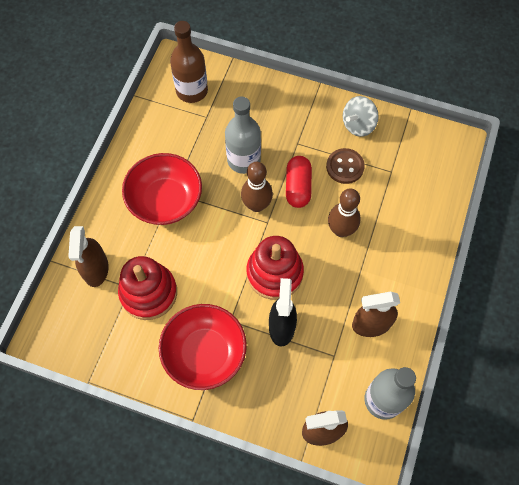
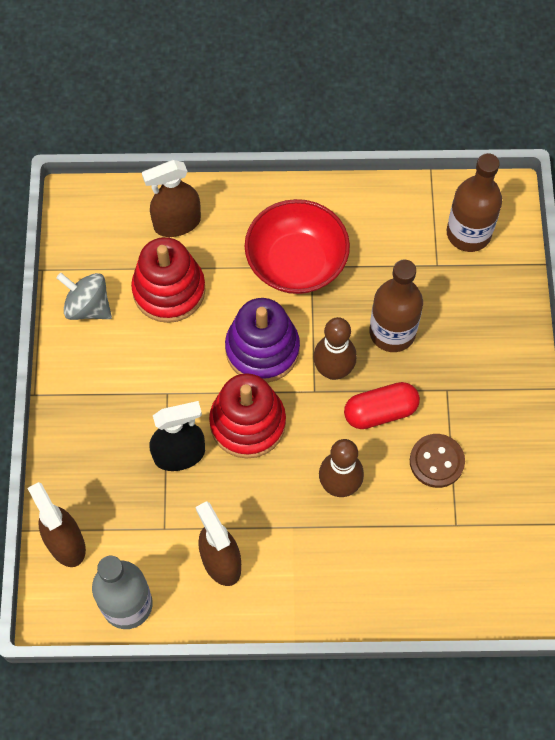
camera: 70 degrees right, 0 degrees up
red bowl [159,304,247,390] -> none
grey bottle [225,96,261,174] -> brown bottle [370,260,423,352]
grey spinning top [343,96,379,137] -> grey spinning top moved to [56,273,112,320]
none -> purple stacking toy [225,298,300,383]

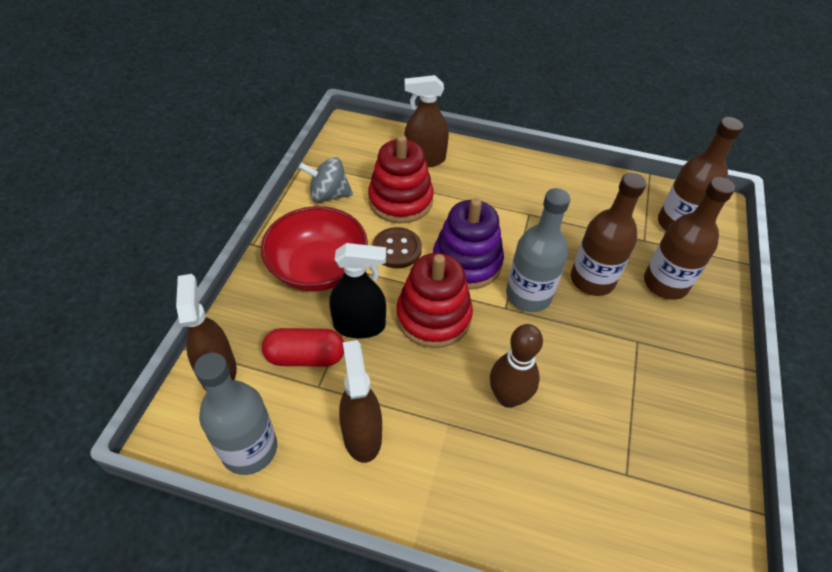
camera: 15 degrees right, 15 degrees down
grey spinning top [56,273,112,320] -> grey spinning top turned 45 degrees counterclockwise [298,157,353,203]
red bowl [244,199,350,294] -> red bowl moved to [261,206,368,291]
brown bowling pin [313,317,357,380] -> grey bottle [506,188,570,312]
red capsule [344,382,420,429] -> red capsule moved to [262,328,344,367]
brown button [410,434,465,488] -> brown button moved to [372,227,422,269]
none -> brown bottle [644,177,735,300]

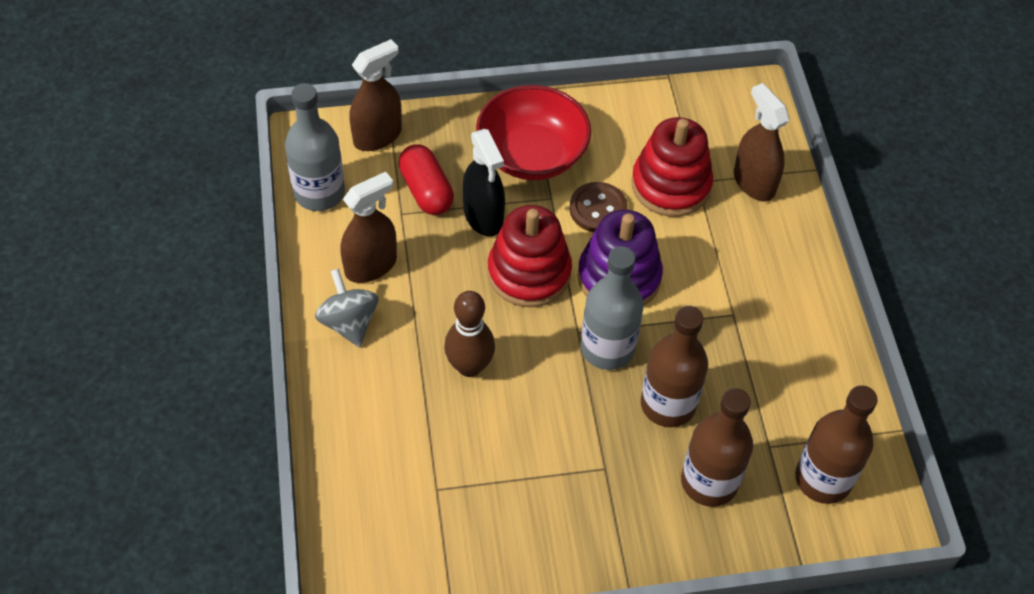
camera: 65 degrees right, 5 degrees up
grey spinning top [298,157,353,203] -> grey spinning top moved to [315,269,379,347]

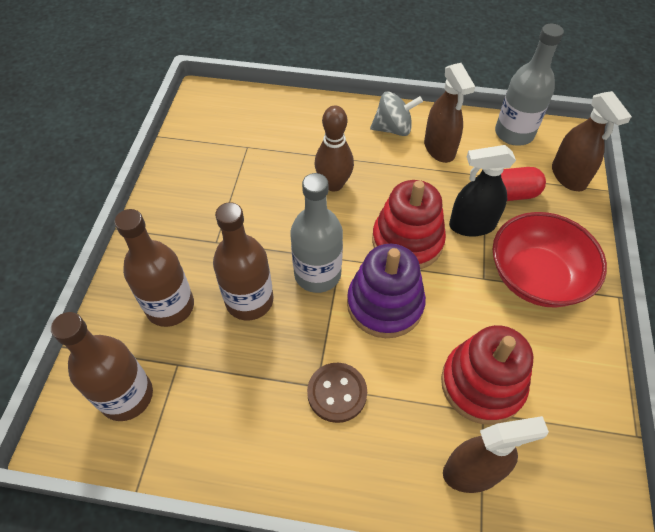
camera: 110 degrees right, 0 degrees up
brown button [569,182,628,232] -> brown button moved to [307,363,367,423]

